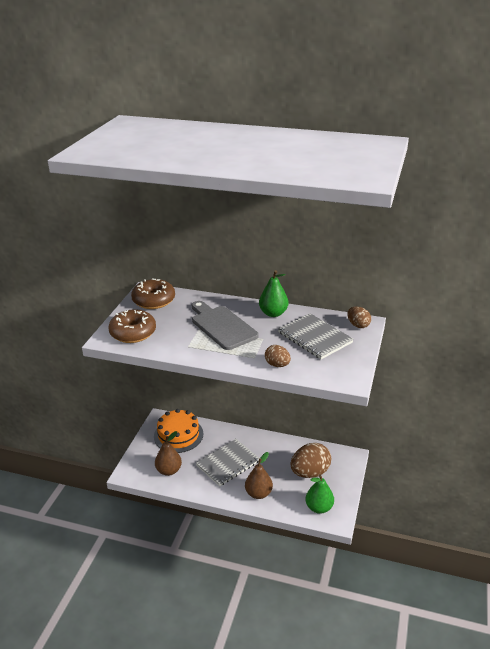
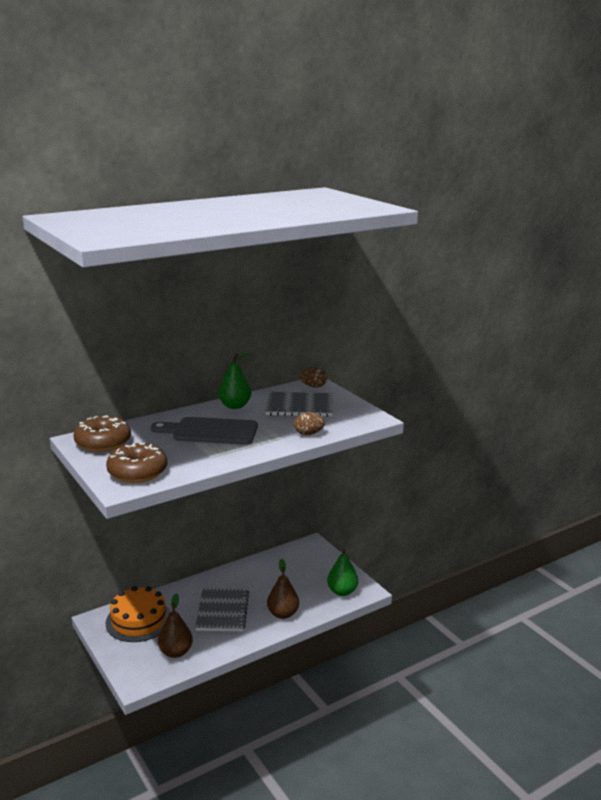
camera: 50 degrees left, 10 degrees down
brown egg [291,443,331,478] -> none

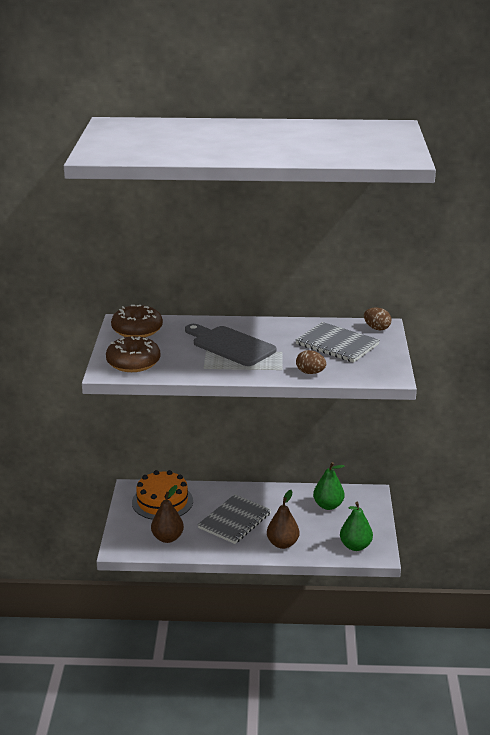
camera: 35 degrees right, 5 degrees up
green pear [218,353,251,409] -> green pear moved to [313,462,345,510]

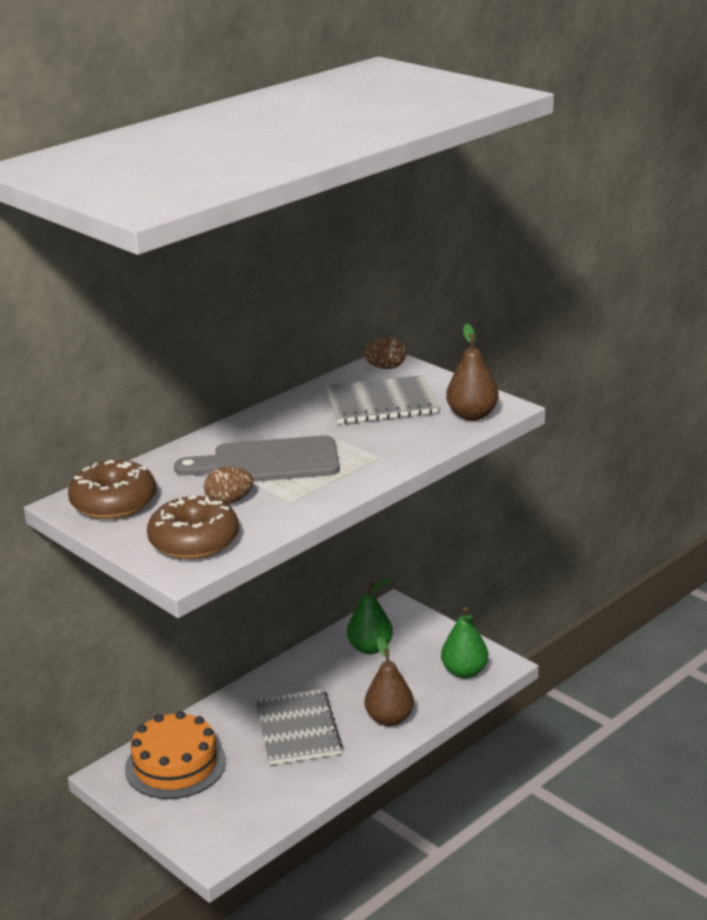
camera: 45 degrees left, 0 degrees up
brown pear [151,485,184,543] -> brown pear moved to [446,324,499,421]
brown egg [296,350,326,374] -> brown egg moved to [204,466,253,505]

